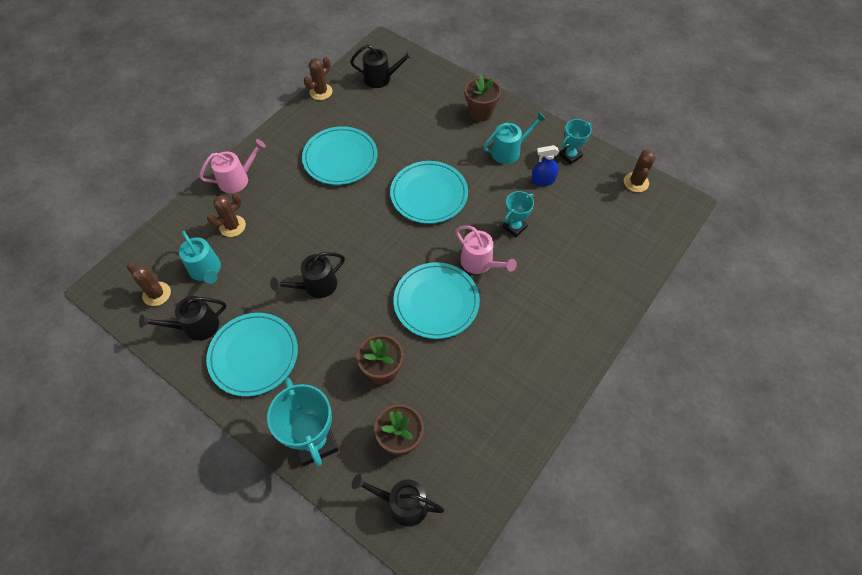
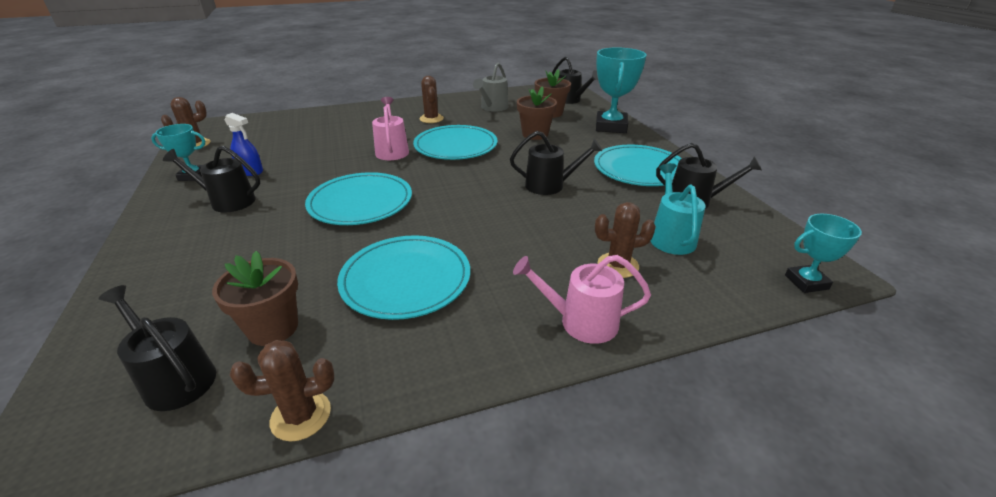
camera: 145 degrees left, 25 degrees down
brown cactus [127,262,171,306] -> brown cactus moved to [419,76,444,123]
brown flower pot [465,75,501,122] -> brown flower pot moved to [212,251,298,346]
turquoise watering can [483,112,546,164] -> black watering can [163,146,260,212]
turquoise trophy [503,191,534,237] -> turquoise trophy moved to [785,214,862,293]
none -> grey watering can [473,62,508,112]

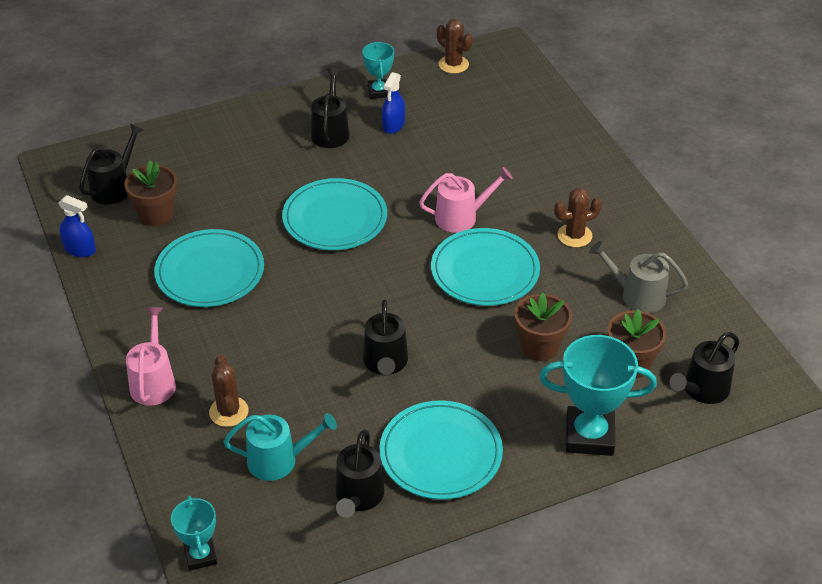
camera: 85 degrees right, 10 degrees up
brown cactus [230,340,334,442] -> blue spray bottle [58,195,96,257]

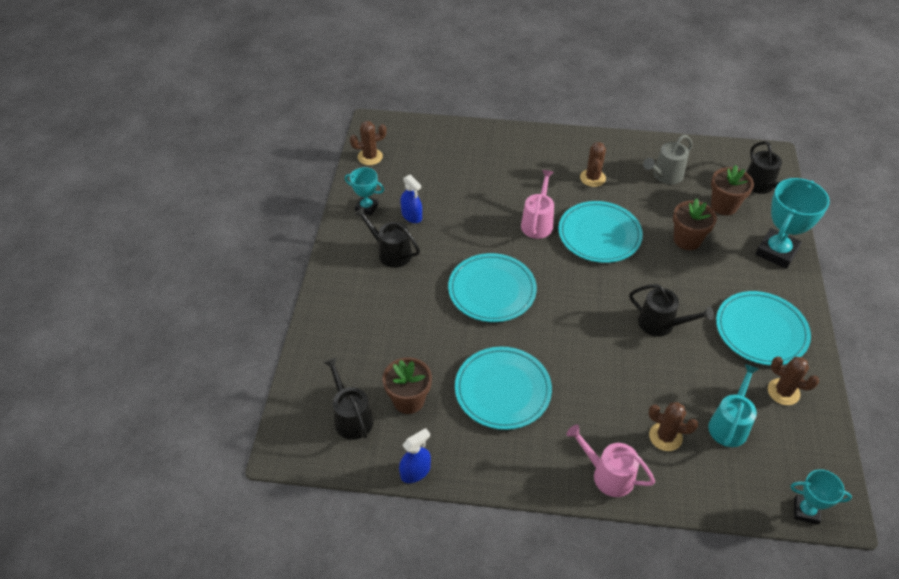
camera: 60 degrees left, 5 degrees up
black watering can [335,430,385,518] -> brown cactus [768,357,819,405]

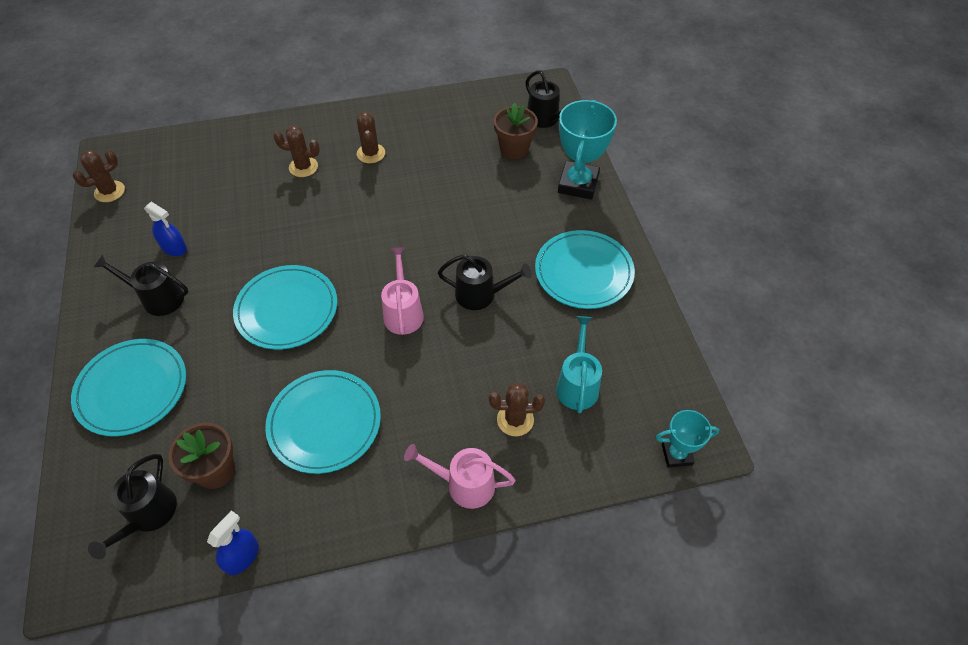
camera: 20 degrees left, 5 degrees up
black watering can [323,357,373,440] -> black watering can turned 120 degrees counterclockwise [88,454,177,559]
turquoise trophy [345,167,384,216] -> none
pink watering can [521,170,554,239] -> pink watering can moved to [381,247,424,335]
turquoise plate [558,201,643,263] -> turquoise plate moved to [71,339,186,437]
grey watering can [643,135,693,185] -> none
brown flower pot [673,198,717,250] -> none
brown cactus [768,357,819,405] -> brown cactus moved to [273,125,320,177]

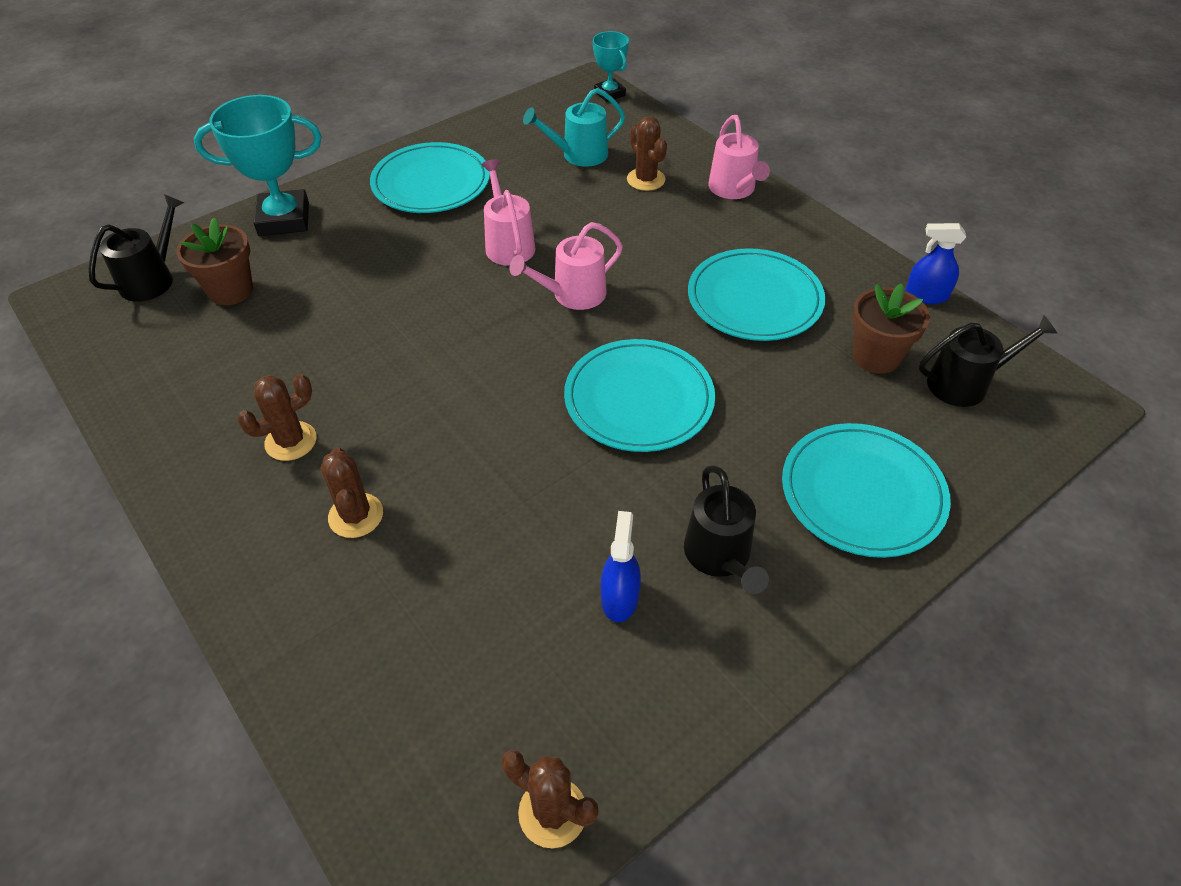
camera: 115 degrees left, 5 degrees down
black watering can [438,254,532,310] -> pink watering can [481,159,535,266]

